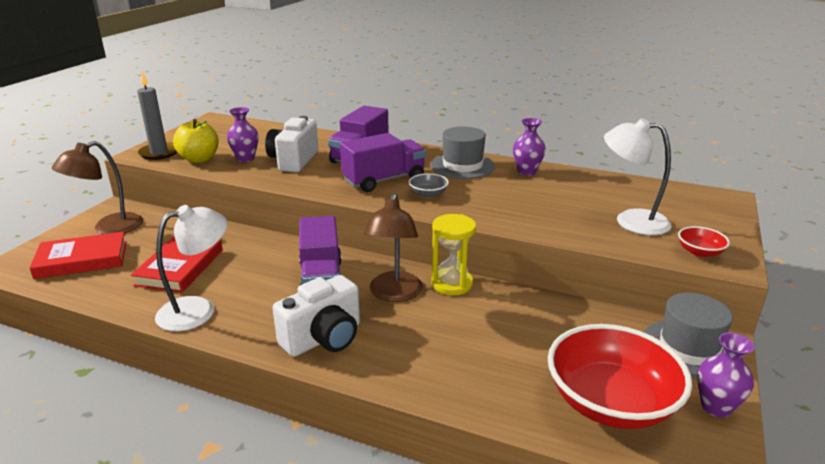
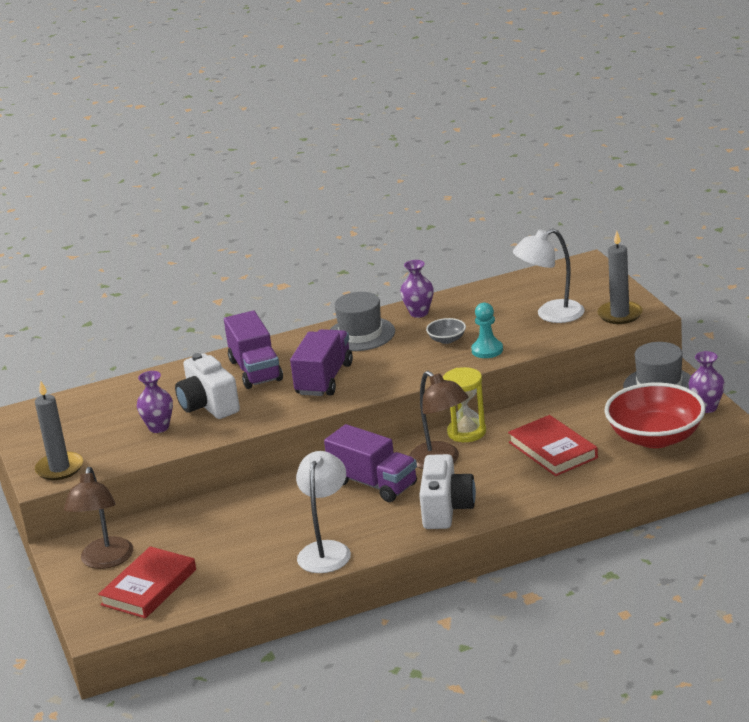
camera: 40 degrees left, 0 degrees up
red book [131,236,223,293] -> red book moved to [508,415,598,476]
yellow apple [173,119,219,163] -> none
grey bowl [409,173,449,198] -> grey bowl moved to [426,318,466,344]
red bowl [678,226,730,257] -> grey candle [597,231,642,324]
none -> turquoise pawn [471,303,503,358]

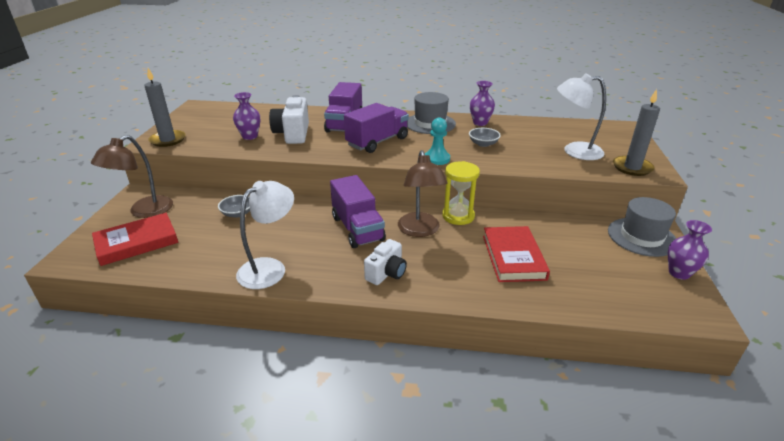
camera: 25 degrees right, 5 degrees up
white camera [419,454,476,529] -> white camera [364,239,407,285], size x0.66
turquoise pawn [471,303,503,358] -> turquoise pawn moved to [425,118,450,165]
red bowl [604,383,705,448] -> none
none -> grey bowl [218,195,250,218]

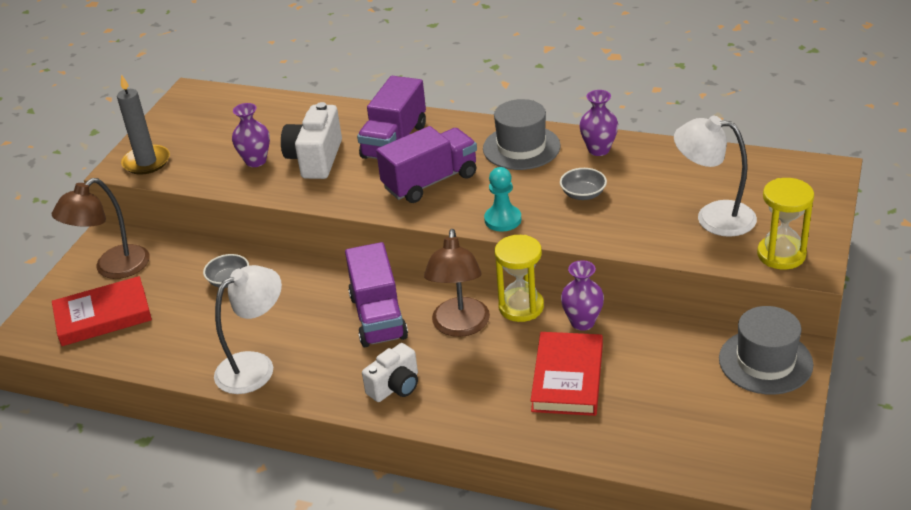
camera: 15 degrees right, 5 degrees up
grey candle [613,89,660,176] -> yellow hourglass [757,178,814,270]
purple vase [668,220,712,280] -> purple vase moved to [561,260,604,331]

